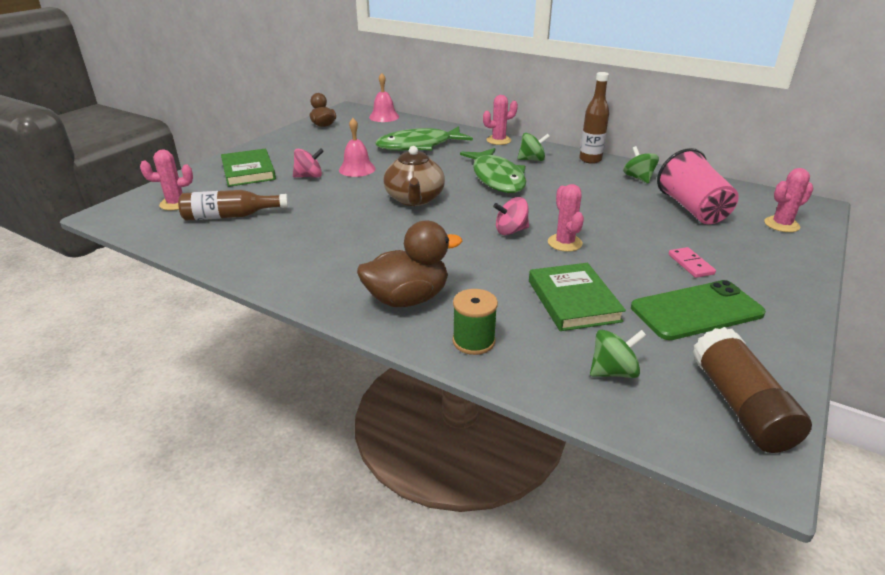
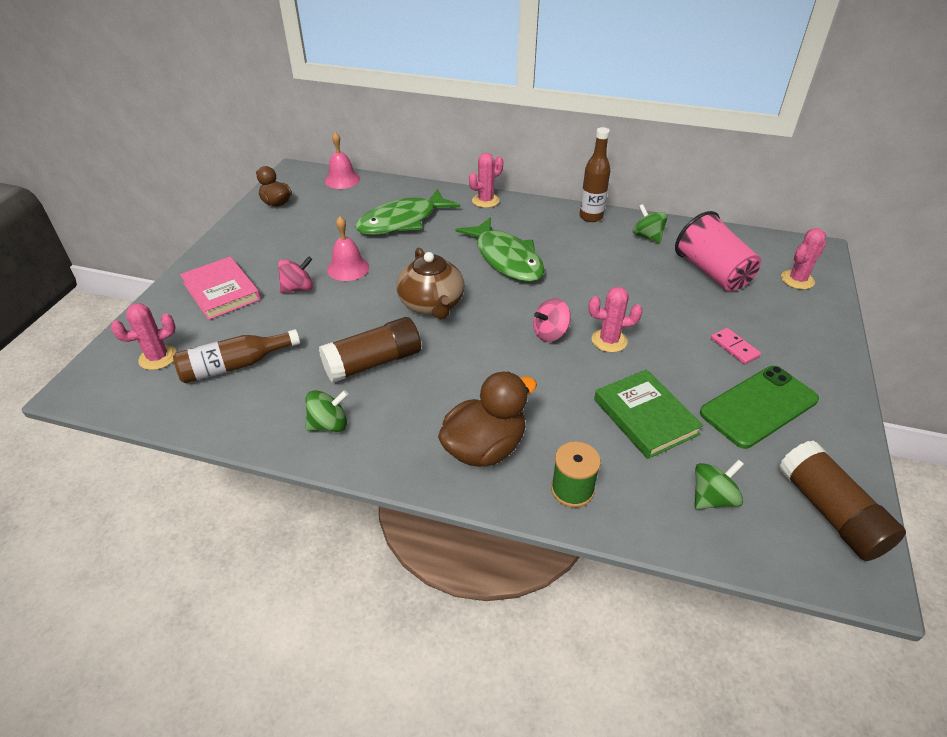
camera: 15 degrees left, 10 degrees up
green book [221,149,276,187] -> pink book [180,257,261,320]
green spinning top [517,133,550,161] -> green spinning top moved to [305,390,348,432]
pink cactus [548,184,584,252] -> pink cactus turned 60 degrees counterclockwise [589,287,642,353]
none -> brown glue stick [319,317,421,383]

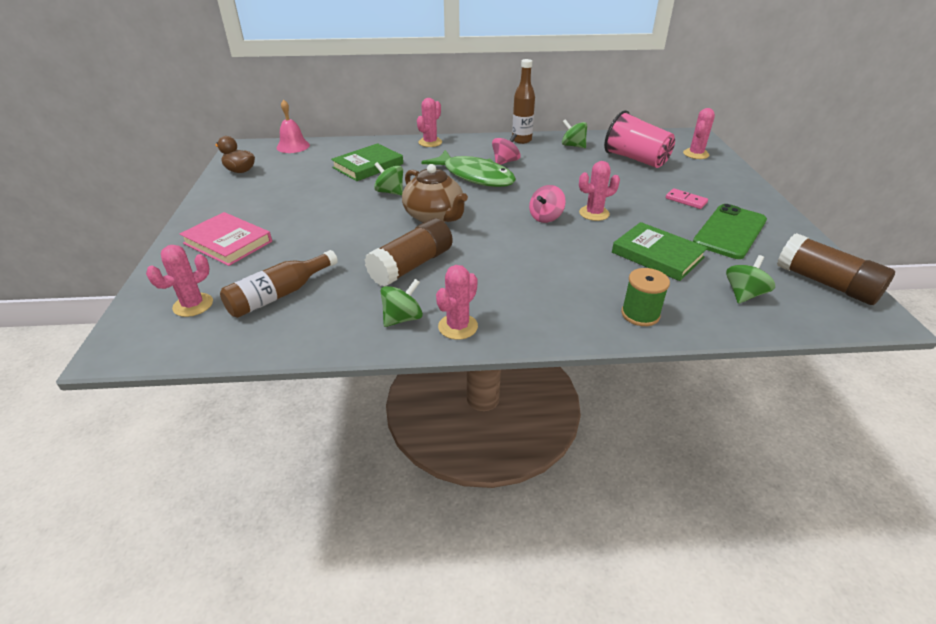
camera: 20 degrees left, 5 degrees down
pink spinning top [278,256,313,293] -> pink spinning top moved to [492,133,521,165]
pink bell [327,216,369,281] -> none
green fish [355,189,460,235] -> green book [331,143,403,181]
brown duck [438,371,537,467] -> none
none -> green spinning top [374,162,403,196]
none -> pink cactus [436,265,478,340]

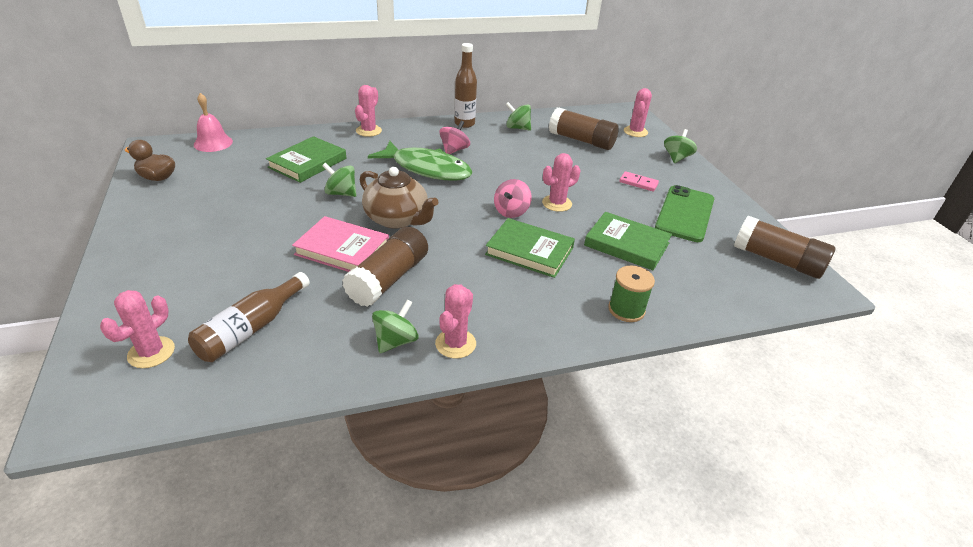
camera: 15 degrees left, 0 degrees up
pink book [180,212,272,266] -> pink book moved to [292,216,389,272]
pink cup [604,110,675,168] -> brown glue stick [549,108,619,150]
green spinning top [726,255,775,304] -> green spinning top moved to [664,129,697,163]
none -> green book [485,218,575,278]

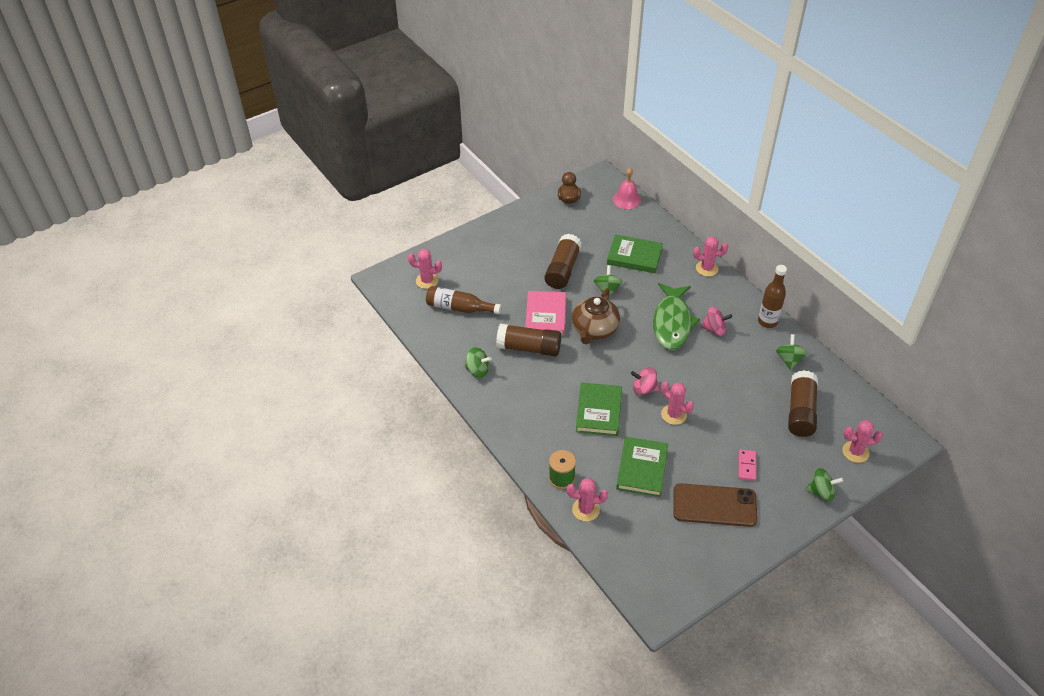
camera: 75 degrees right, 10 degrees up
pink cactus [435,284,476,359] -> pink cactus moved to [567,478,608,521]
green phone [655,185,714,242] -> brown phone [673,483,758,527]
brown glue stick [734,216,835,279] -> brown glue stick moved to [545,234,582,289]

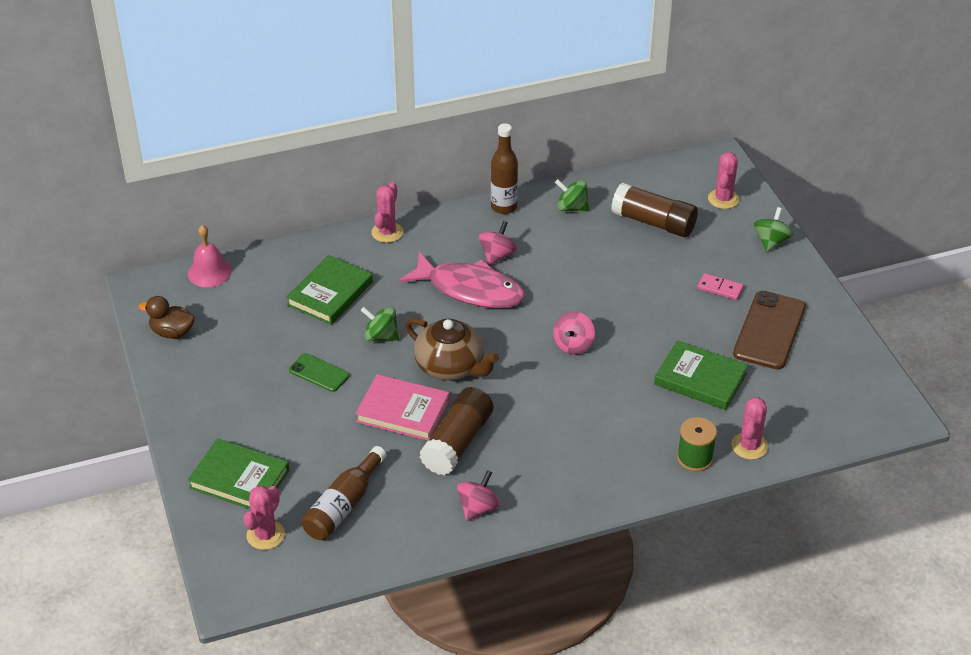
camera: 75 degrees left, 5 degrees down
green spinning top [464,347,492,378] -> pink spinning top [457,470,500,521]
brown glue stick [545,234,582,289] -> green phone [289,353,350,392]
green book [576,382,622,436] -> green book moved to [188,438,289,509]
green fish [653,283,700,350] -> pink fish [399,252,525,308]
pink cactus [661,381,694,425] -> none

